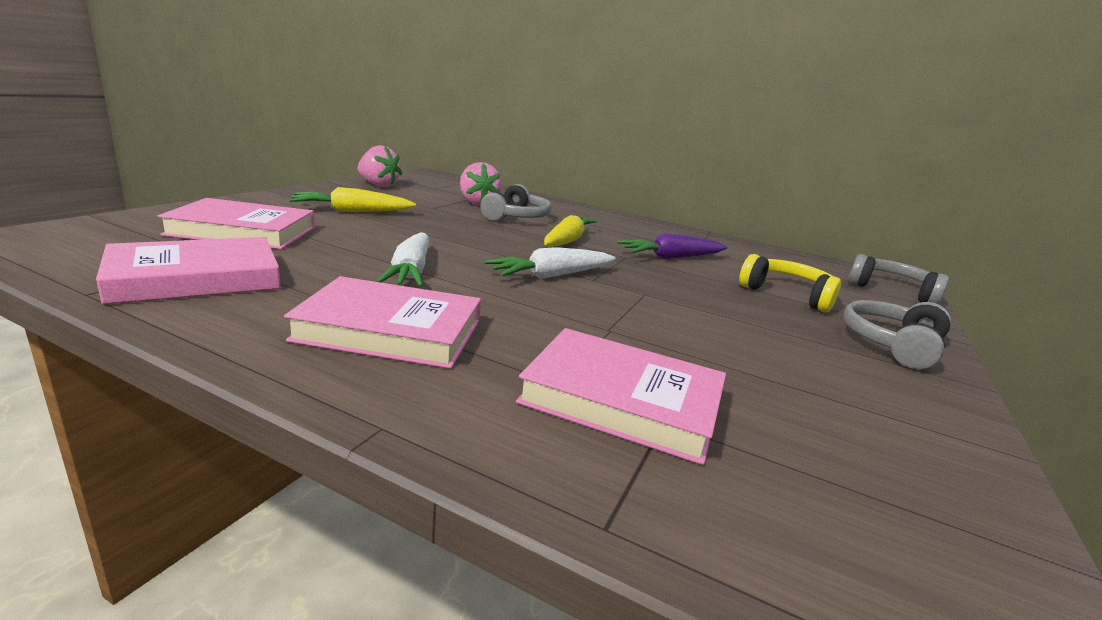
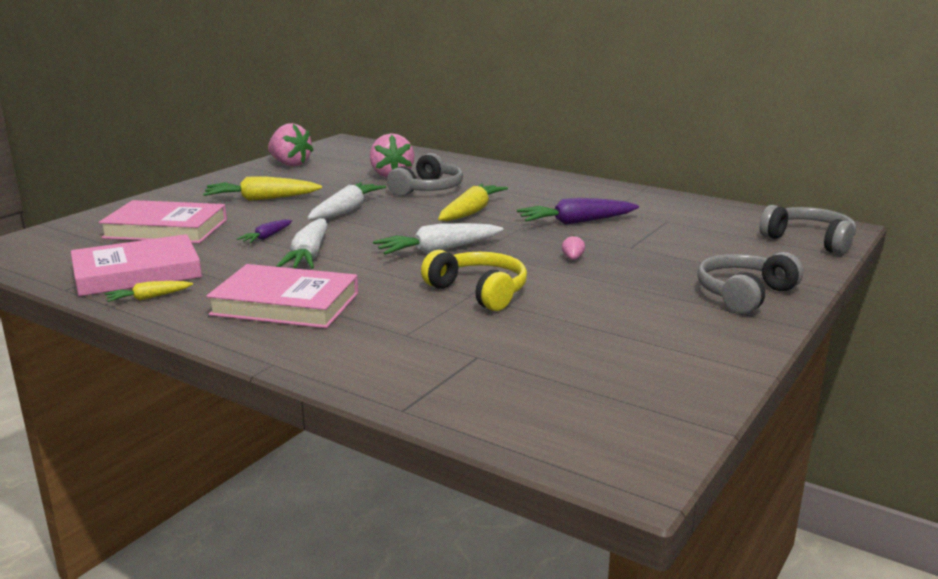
camera: 10 degrees right, 0 degrees up
pink book [516,328,726,465] -> none
yellow headphones [739,254,841,312] -> yellow headphones moved to [421,250,527,311]
none -> yellow carrot [105,281,193,302]
none -> purple carrot [237,219,292,243]
none -> white carrot [308,182,386,220]
none -> pink strawberry [562,235,585,260]

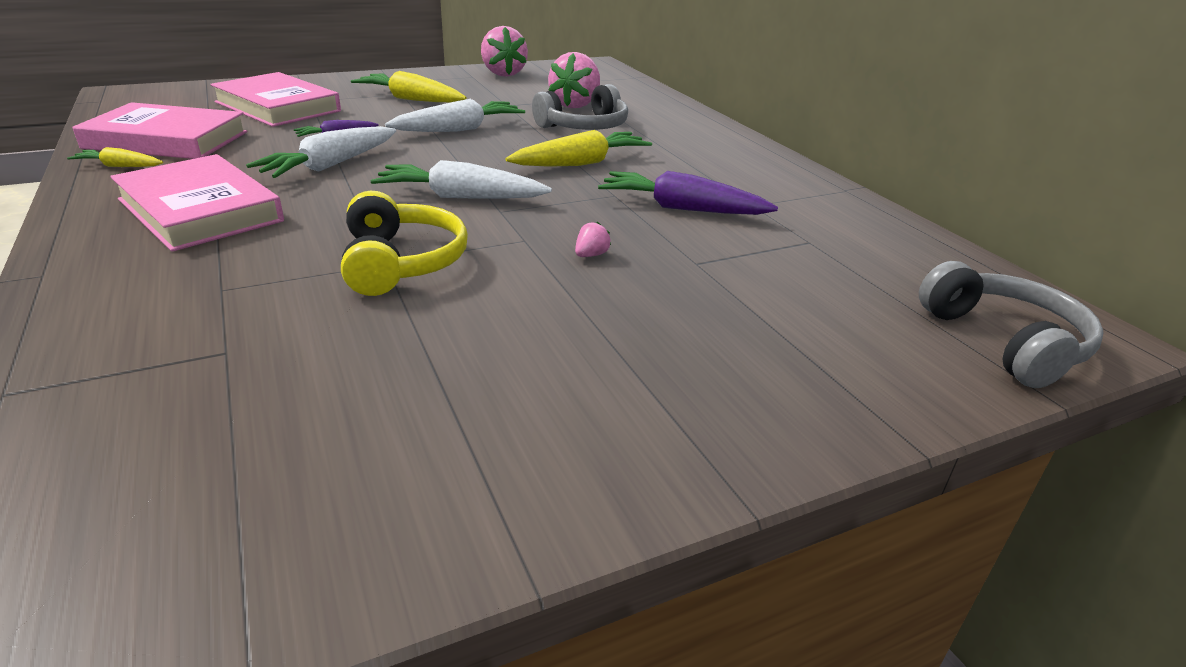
camera: 30 degrees right, 10 degrees up
grey headphones [697,252,804,314] -> none

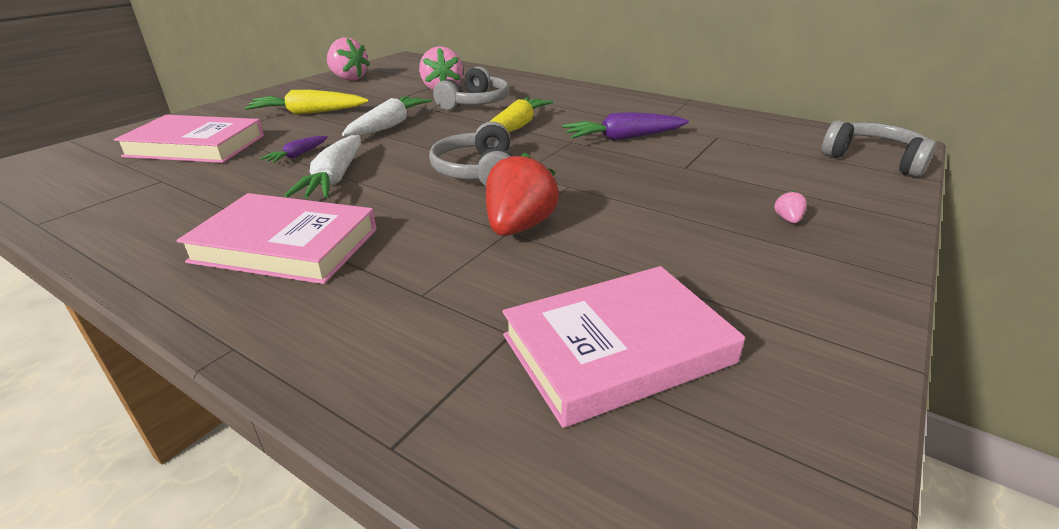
camera: 30 degrees left, 0 degrees up
yellow carrot [67,147,163,167] -> none
pink book [72,102,247,159] -> pink book moved to [502,266,745,428]
yellow headphones [341,191,468,296] -> red strawberry [486,152,559,236]
white carrot [370,160,552,199] -> grey headphones [429,121,512,186]
pink strawberry [575,222,611,257] -> pink strawberry moved to [774,191,807,223]

